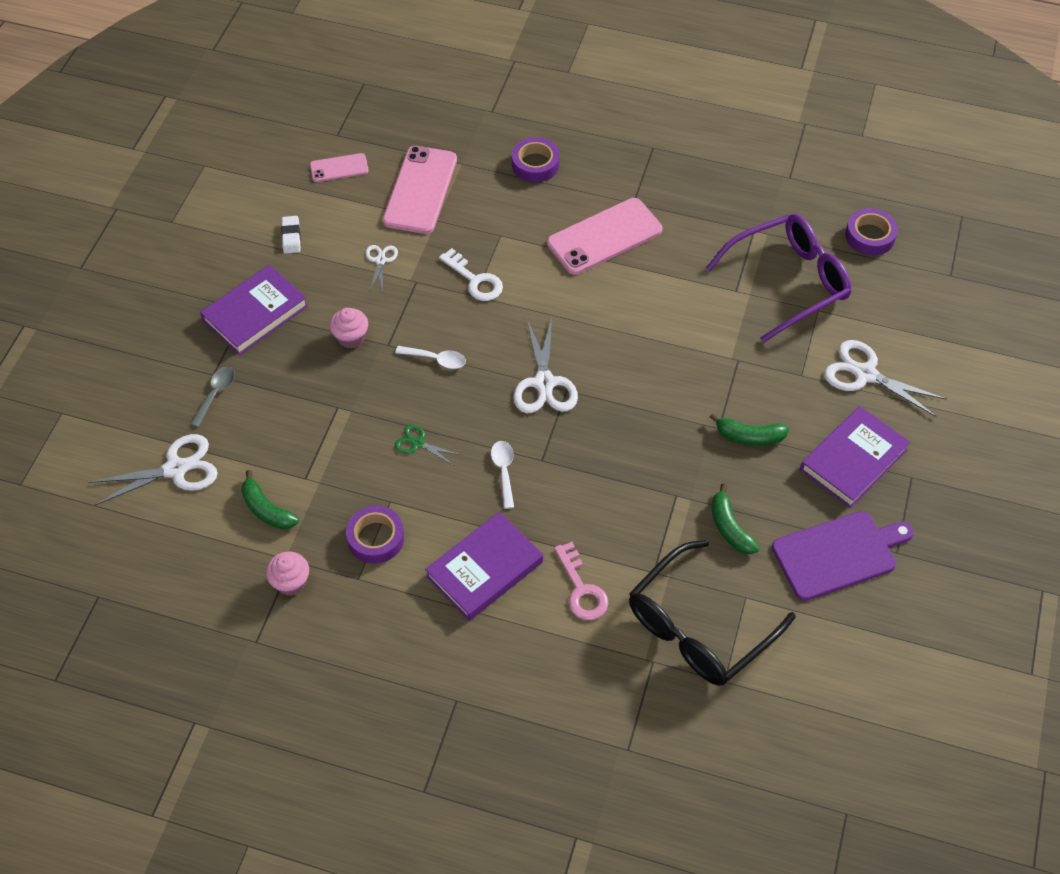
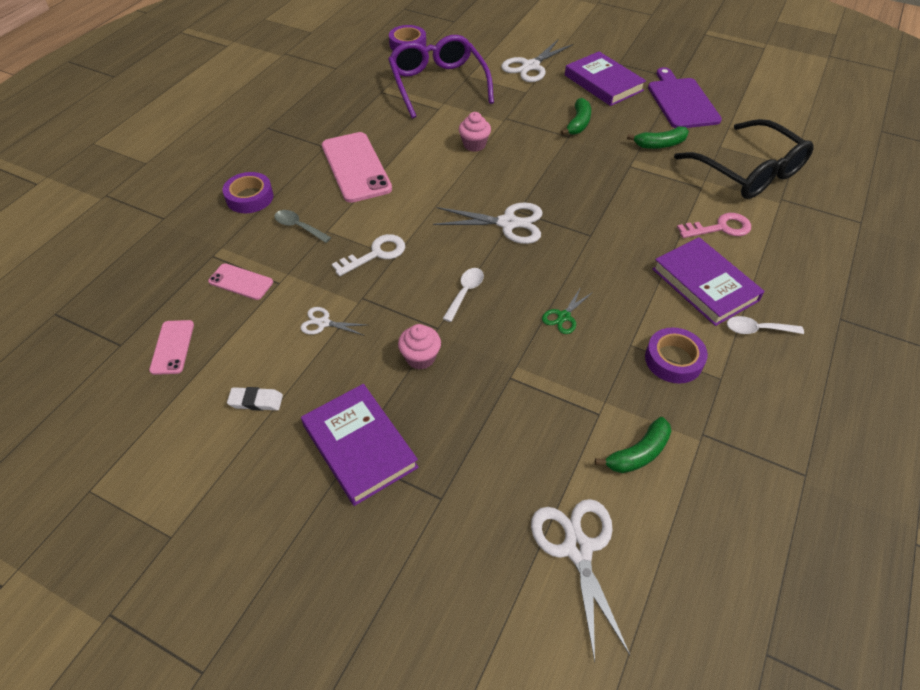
camera: 80 degrees left, 5 degrees down
grey spoon [190,367,235,427] -> grey spoon moved to [274,210,331,243]
pink cupcake [266,552,309,596] -> pink cupcake moved to [459,112,491,152]
pink phone [383,146,457,234] -> pink phone [208,263,273,300], size x0.52
white spoon [491,441,514,509] -> white spoon moved to [727,316,804,334]

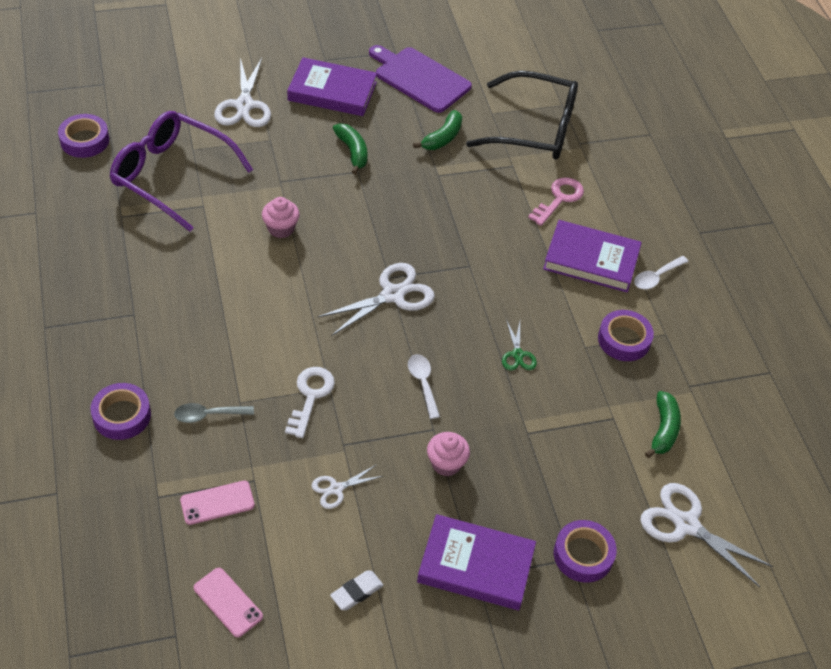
camera: 45 degrees left, 0 degrees up
pink phone [322,132,392,203] -> none
none -> purple tape [554,520,617,583]

